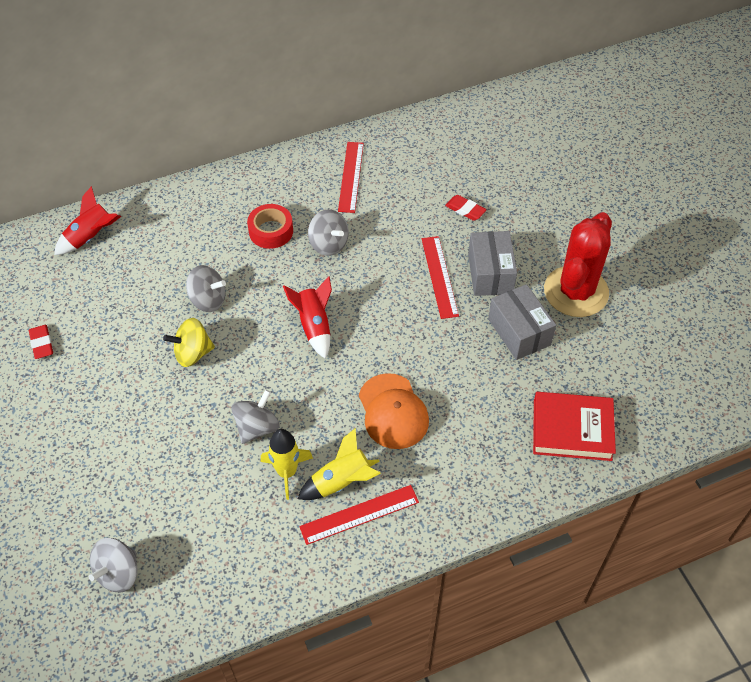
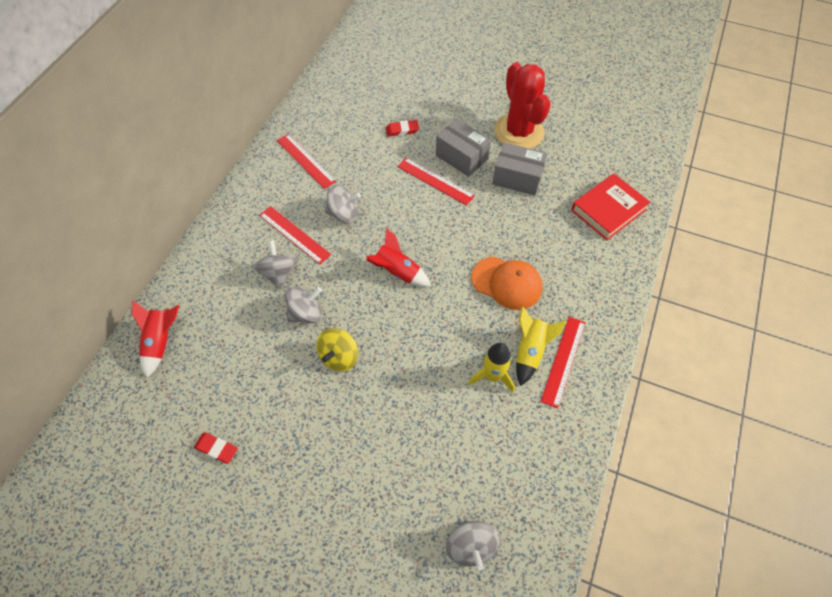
camera: 45 degrees left, 5 degrees up
grey spinning top [231,389,280,444] -> grey spinning top moved to [254,240,297,289]
red tape [247,204,293,249] -> red ruler [259,206,331,264]

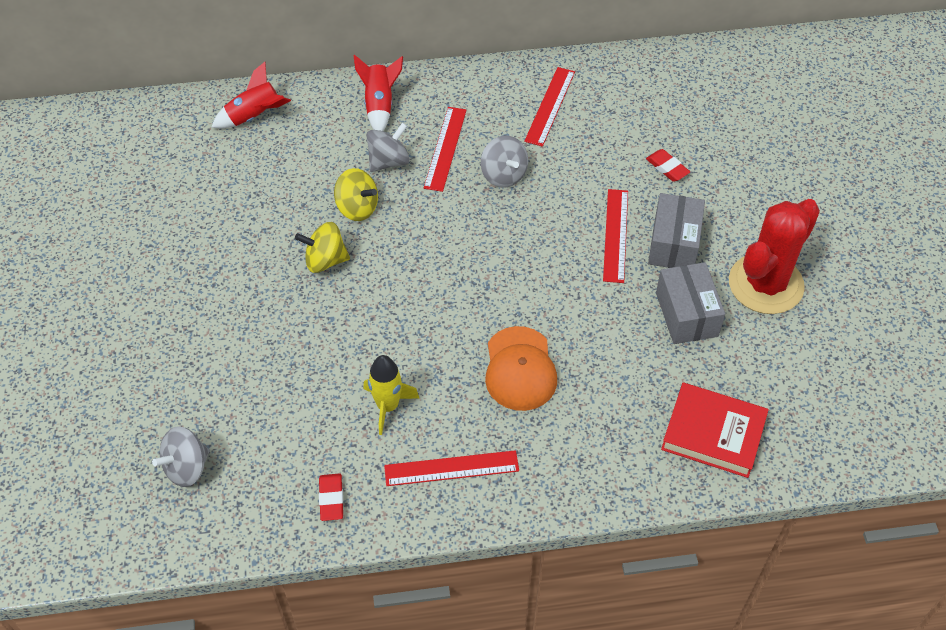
camera: 60 degrees right, 5 degrees down
red eraser [194,432,238,464] -> red eraser moved to [319,474,343,521]
grey spinning top [285,287,322,323] -> yellow spinning top [334,168,378,221]
red rocket [366,228,431,286] -> red rocket moved to [354,55,403,131]
yellow rocket [516,306,566,386] -> none

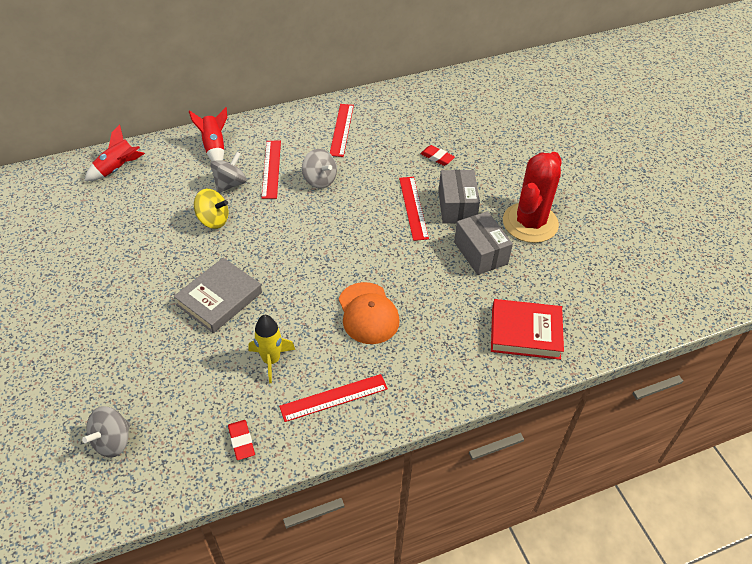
camera: 15 degrees left, 5 degrees down
yellow spinning top [295,222,350,273] -> none
none -> grey book [174,258,262,333]

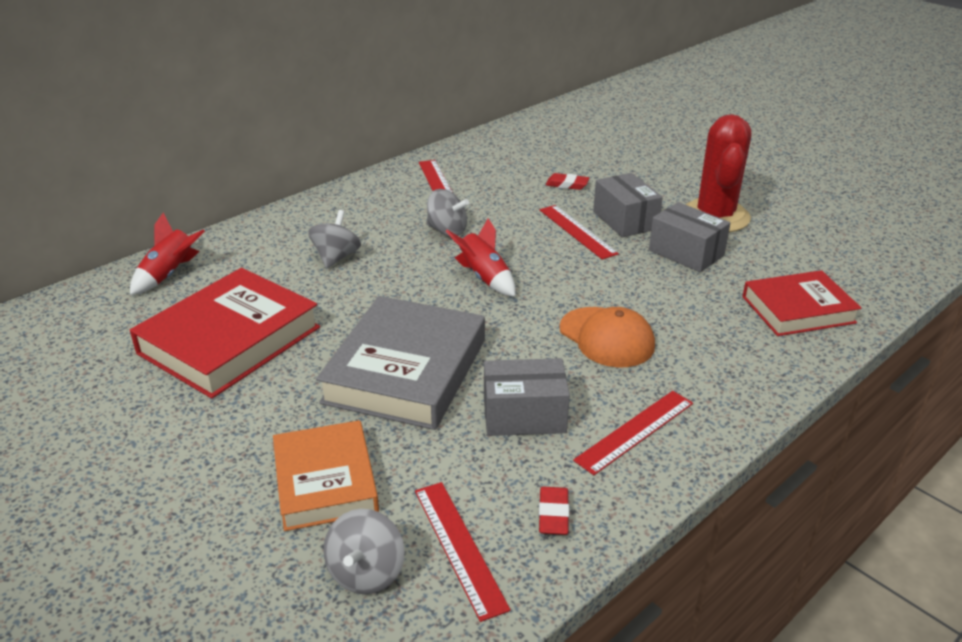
camera: 20 degrees left, 15 degrees down
grey book [174,258,262,333] -> grey book [316,296,485,430], size x1.54
red rocket [189,107,227,161] -> red rocket moved to [445,218,516,297]
yellow spinning top [194,189,228,229] -> none
red eraser [228,420,255,460] -> red eraser turned 45 degrees clockwise [539,487,569,535]
yellow rocket [248,315,295,383] -> grey box [484,358,570,436]
red ruler [262,141,281,199] -> red ruler moved to [415,482,511,622]
none -> red book [130,268,320,399]
none -> orange book [273,420,379,531]

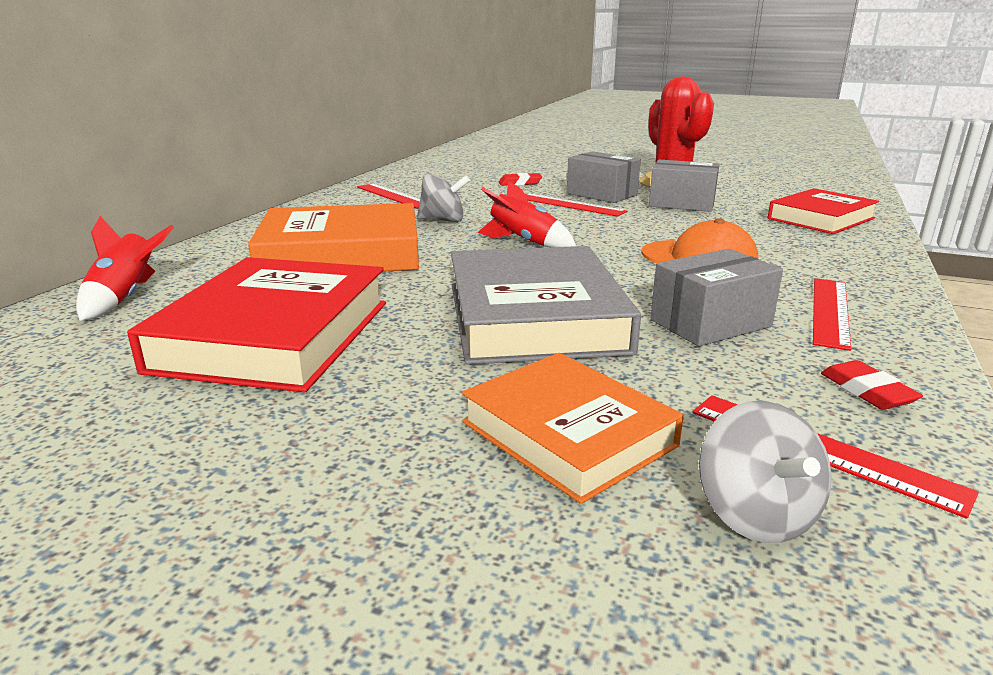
camera: 25 degrees left, 10 degrees down
grey spinning top [308,210,361,268] -> orange book [248,203,419,272]

